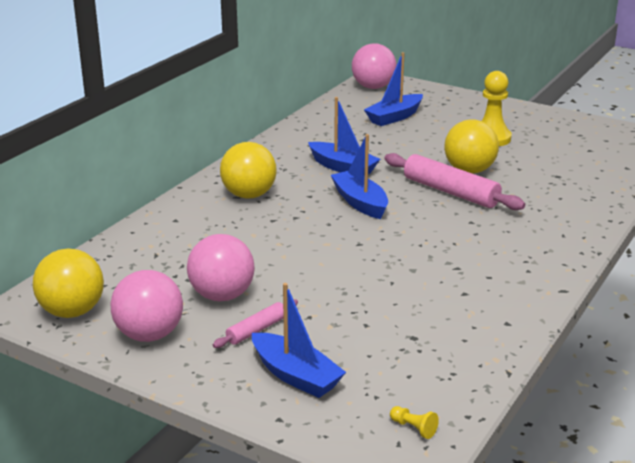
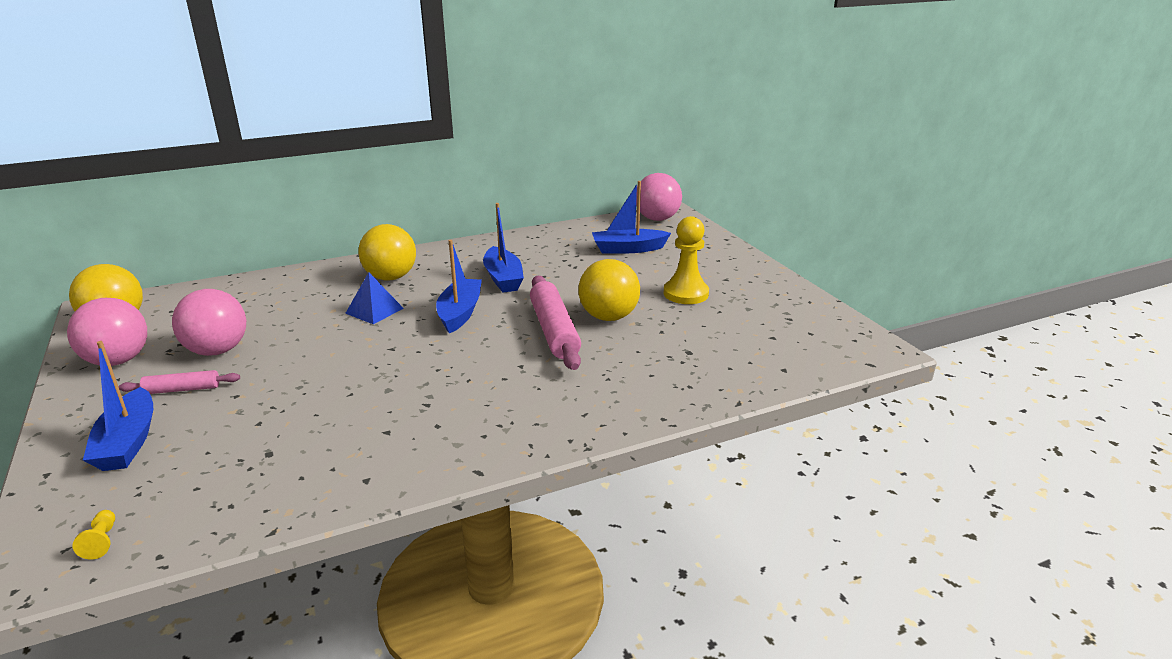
camera: 35 degrees right, 0 degrees up
none -> blue pyramid [345,272,404,324]

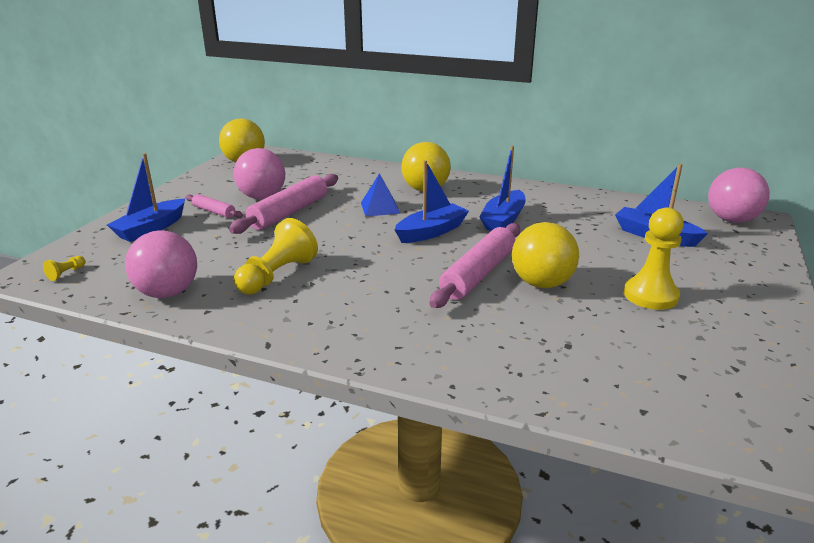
camera: 45 degrees right, 0 degrees up
pink ball [67,298,147,366] -> pink ball moved to [125,230,197,298]
none -> pink rolling pin [229,174,338,234]
none -> yellow pawn [234,218,318,294]

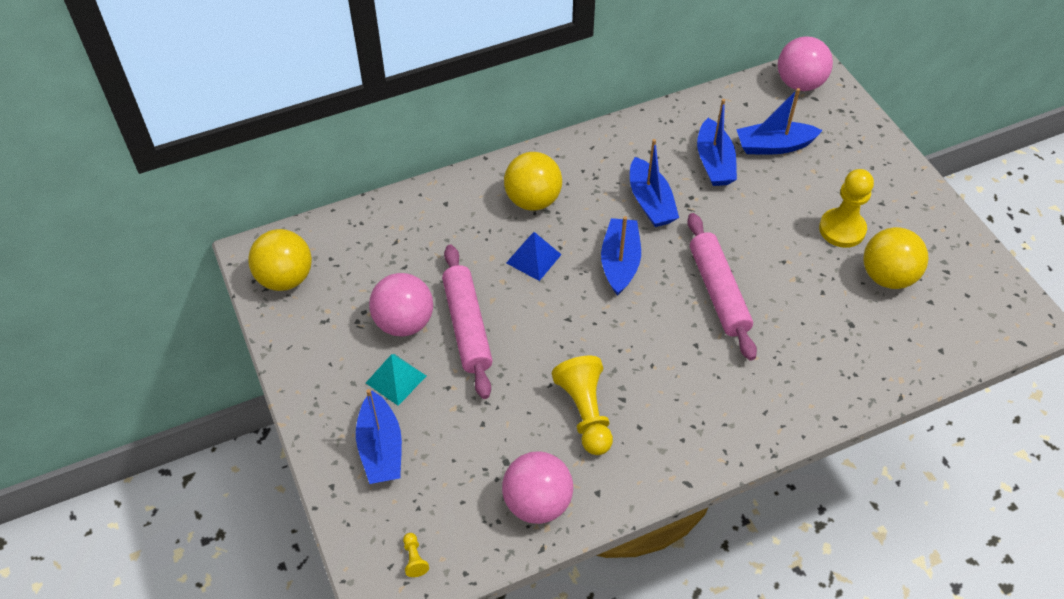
camera: 45 degrees left, 25 degrees up
pink rolling pin [185,194,243,218] -> turquoise pyramid [366,354,426,406]
yellow ball [512,222,579,288] -> yellow ball moved to [863,227,929,289]
none -> blue boat [697,99,737,186]

